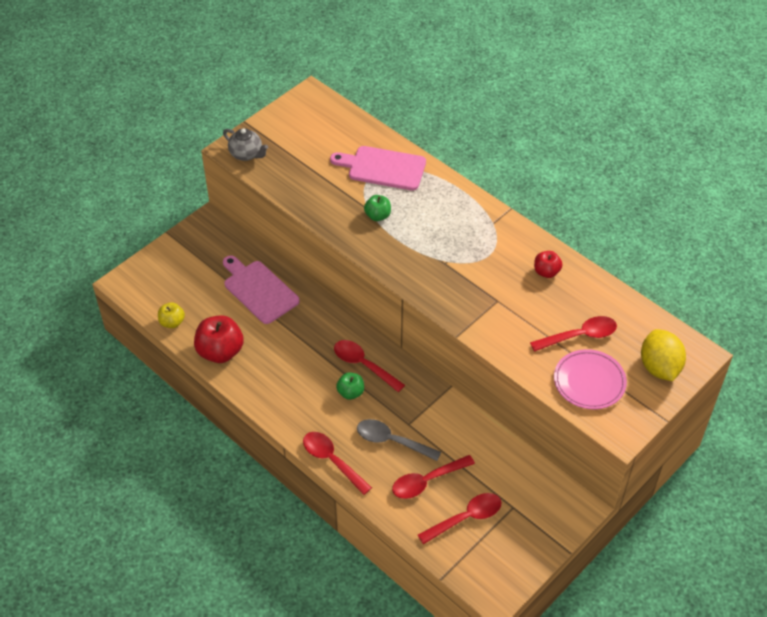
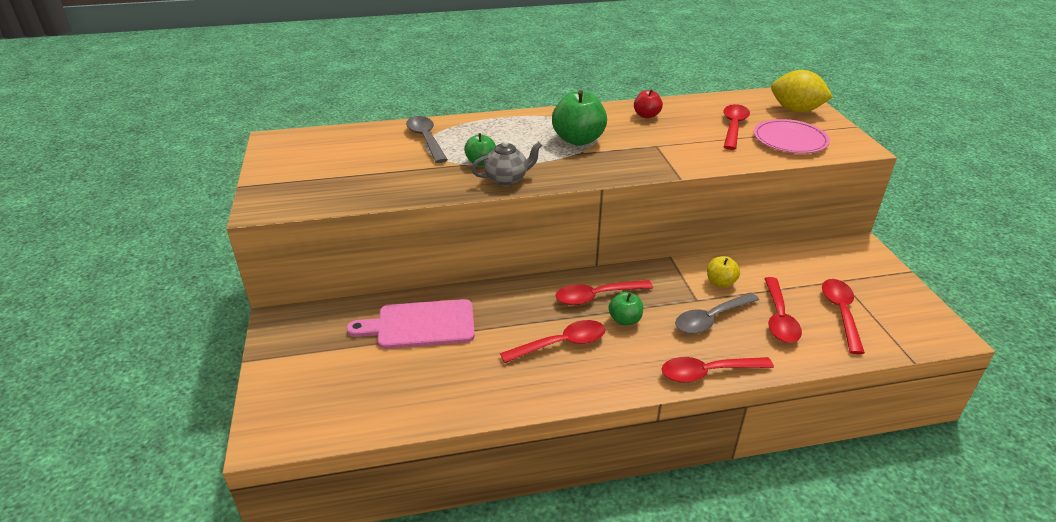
camera: 55 degrees left, 15 degrees down
yellow apple [158,302,185,328] -> yellow apple moved to [707,256,740,288]
red apple [194,315,244,363] -> none
grey teapot [223,128,268,161] -> grey teapot moved to [471,140,542,186]
pink cutting board [330,146,426,190] -> grey spoon [406,116,448,163]
none -> red spoon [500,320,606,363]
none -> green apple [552,90,607,146]

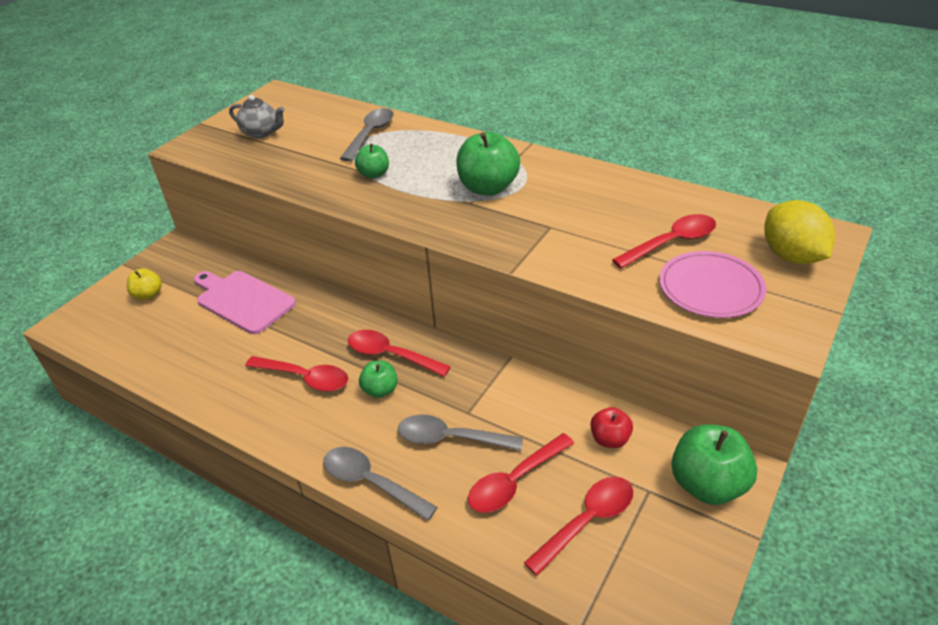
camera: 45 degrees right, 5 degrees up
grey teapot [471,140,542,186] -> grey teapot moved to [229,95,285,138]
red apple [634,89,663,119] -> red apple moved to [590,407,633,448]
red spoon [661,357,774,383] -> grey spoon [323,447,438,521]
yellow apple [707,256,740,288] -> yellow apple moved to [127,268,162,300]
none -> green apple [671,424,757,505]

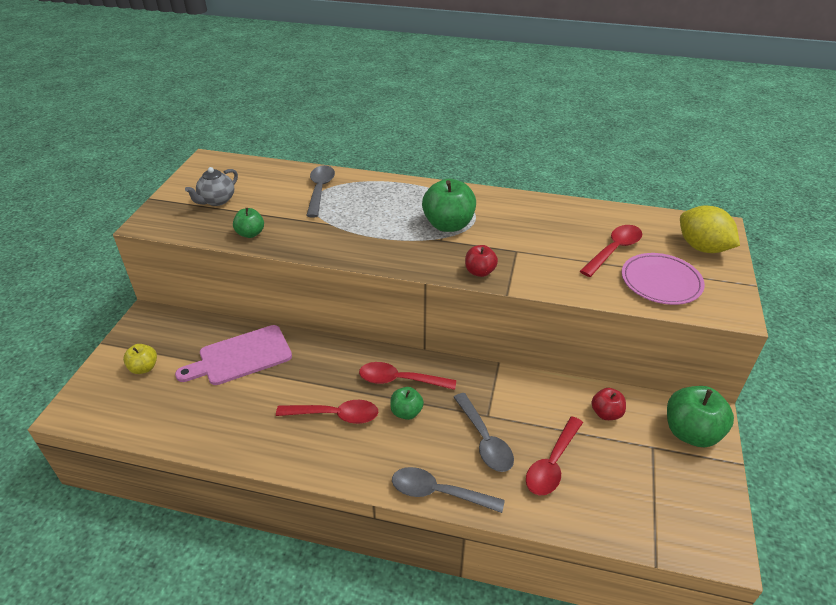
camera: 20 degrees left, 0 degrees up
pink cutting board [194,271,296,334] -> pink cutting board turned 45 degrees counterclockwise [175,325,292,385]
grey teapot [229,95,285,138] -> grey teapot turned 120 degrees clockwise [185,167,238,206]
green apple [355,144,389,179] -> green apple moved to [233,208,264,238]
grey spoon [398,415,523,451] -> grey spoon turned 105 degrees counterclockwise [454,393,514,472]
red spoon [524,477,634,576] -> none
none -> red apple [465,245,498,277]

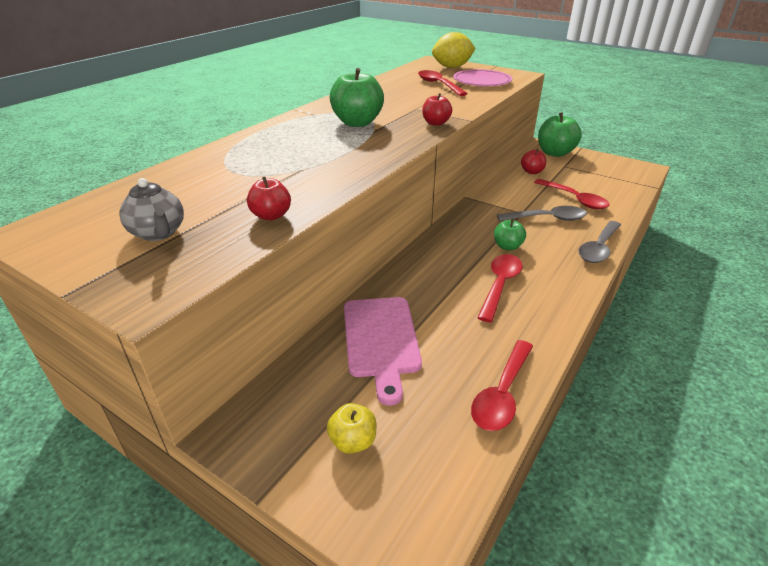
camera: 70 degrees left, 5 degrees down
green apple [233,208,264,238] -> red apple [247,177,291,220]
grey spoon [306,165,335,217] -> none
red spoon [359,362,456,390] -> red spoon moved to [471,340,533,431]

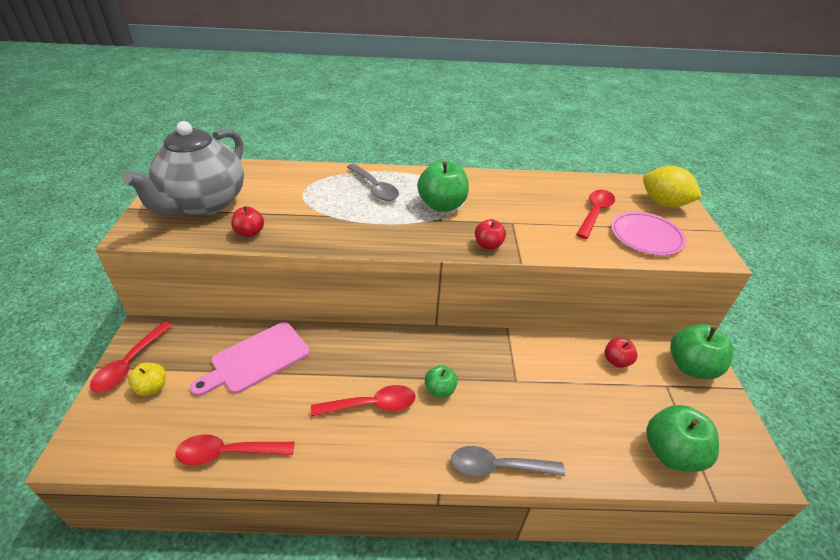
camera: 55 degrees right, 5 degrees up
grey teapot [119,178,184,241] -> grey teapot [122,121,244,216], size x2.23
grey spoon [497,206,587,221] -> grey spoon moved to [347,164,399,201]
red spoon [534,179,610,209] -> red spoon moved to [90,322,172,393]
none -> green apple [646,405,719,472]

